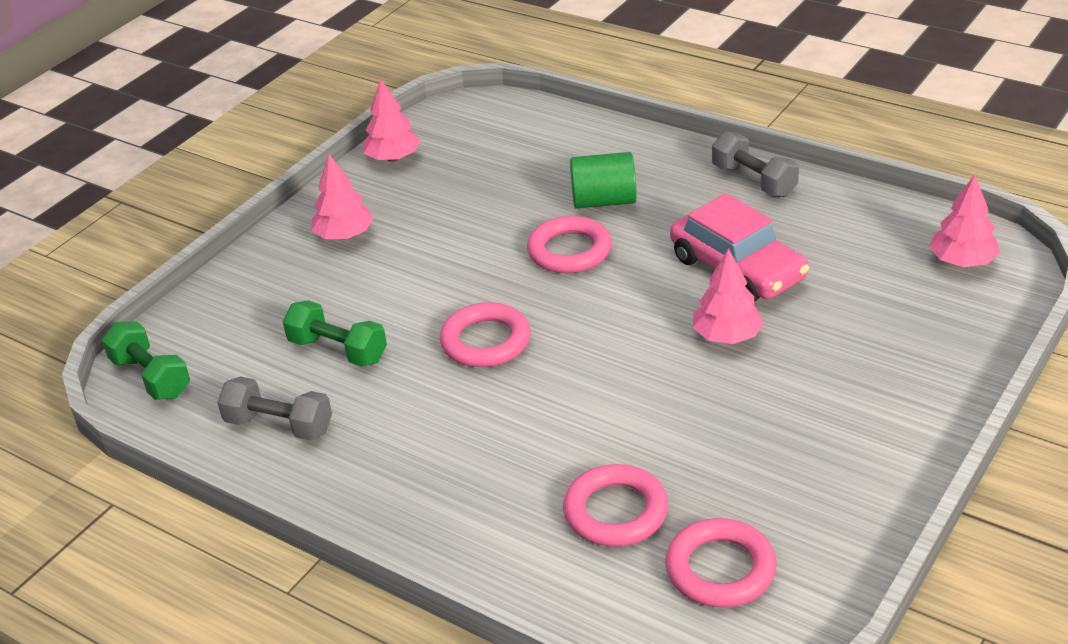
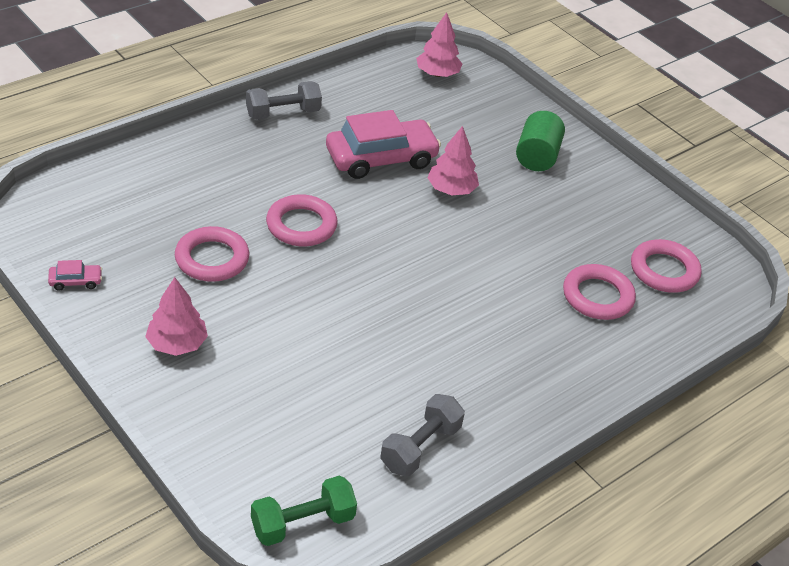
camera: 80 degrees left, 5 degrees up
green dumbbell [283,300,387,367] -> none
pink tree [362,79,421,162] -> pink car [48,260,102,291]
pink ring [440,302,530,367] -> pink ring moved to [175,226,249,282]
green cylinder [570,152,637,209] -> green cylinder moved to [516,111,565,171]

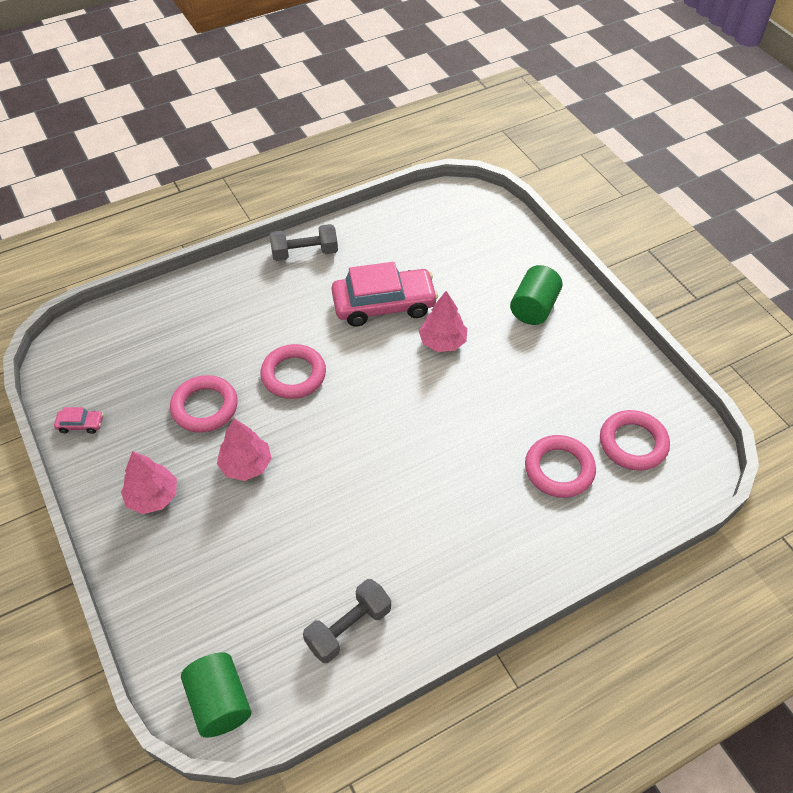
camera: 15 degrees right, 10 degrees up
green dumbbell [251,476,357,546] -> green cylinder [181,652,251,738]
pink tree [416,12,462,77] -> pink tree moved to [217,418,272,481]

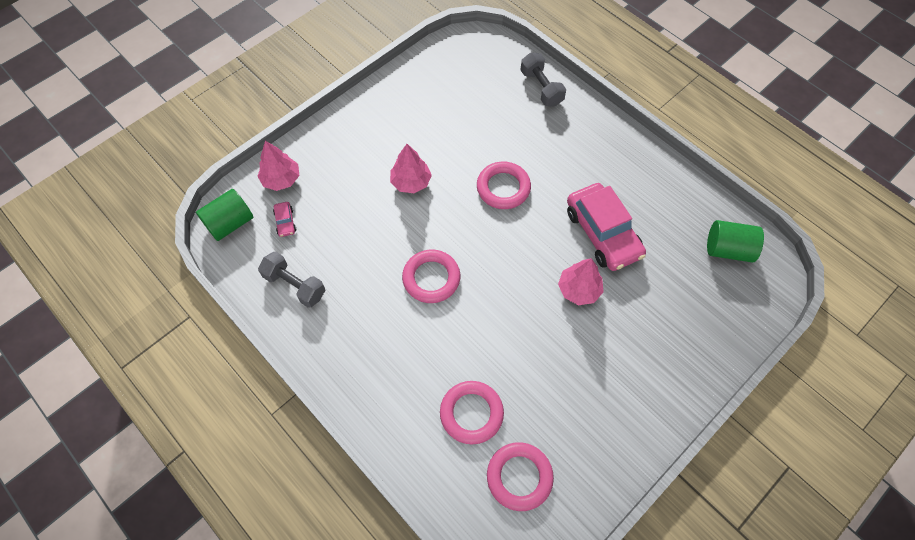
camera: 75 degrees right, 10 degrees up
pink car [54,407,103,434] -> pink car moved to [273,202,296,237]
pink tree [121,451,177,514] -> pink tree moved to [257,141,300,191]
pink ring [170,375,238,433] -> pink ring moved to [402,249,461,303]
grey dumbbell [269,224,338,261] -> grey dumbbell moved to [520,52,566,107]
green cylinder [510,265,563,325] -> green cylinder moved to [707,220,764,262]

